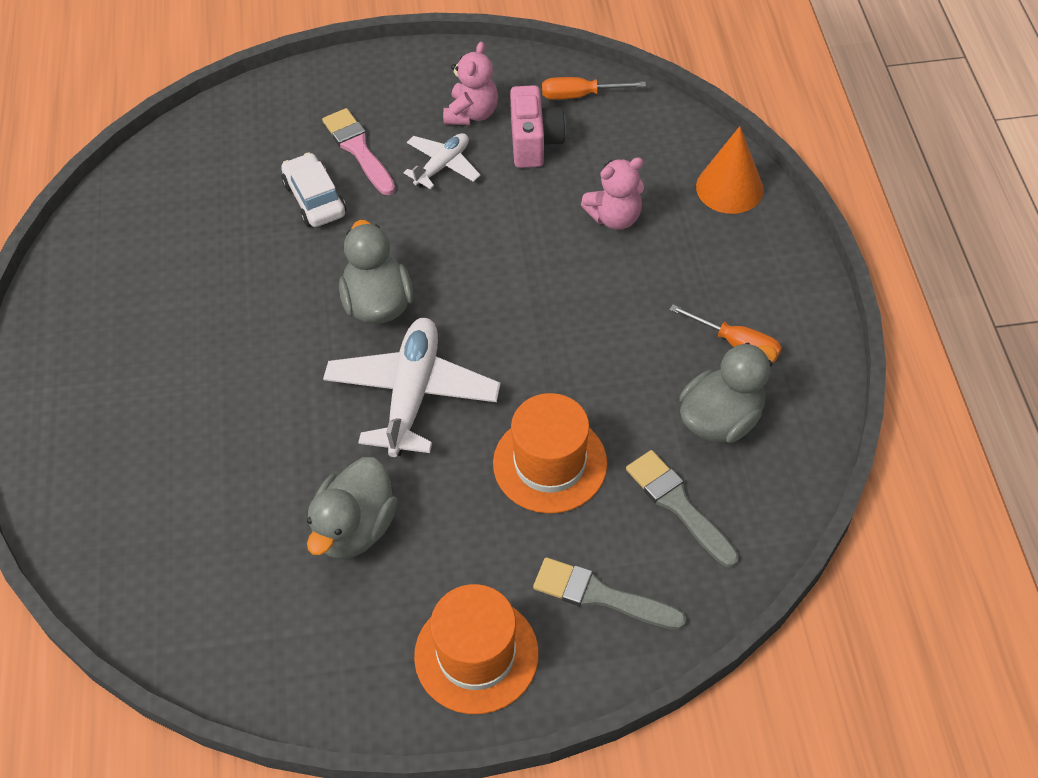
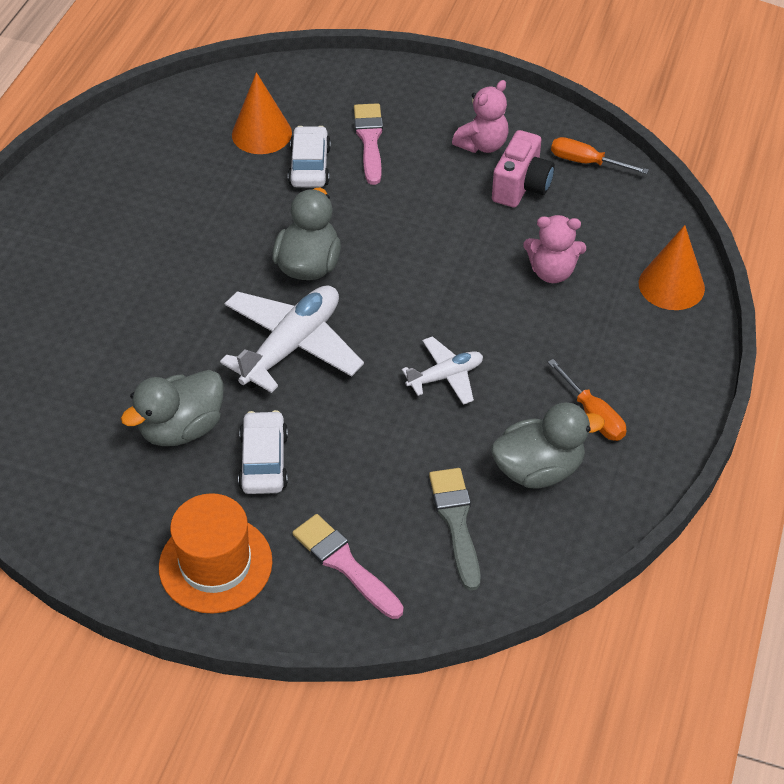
camera: 25 degrees right, 5 degrees down
white plane [404,133,480,189] -> white plane moved to [402,336,483,405]
orange hat [493,393,607,514] -> none
grey brush [533,557,686,630] -> pink brush [292,514,404,619]
none -> orange cone [232,72,292,154]
none -> white car [238,410,288,494]

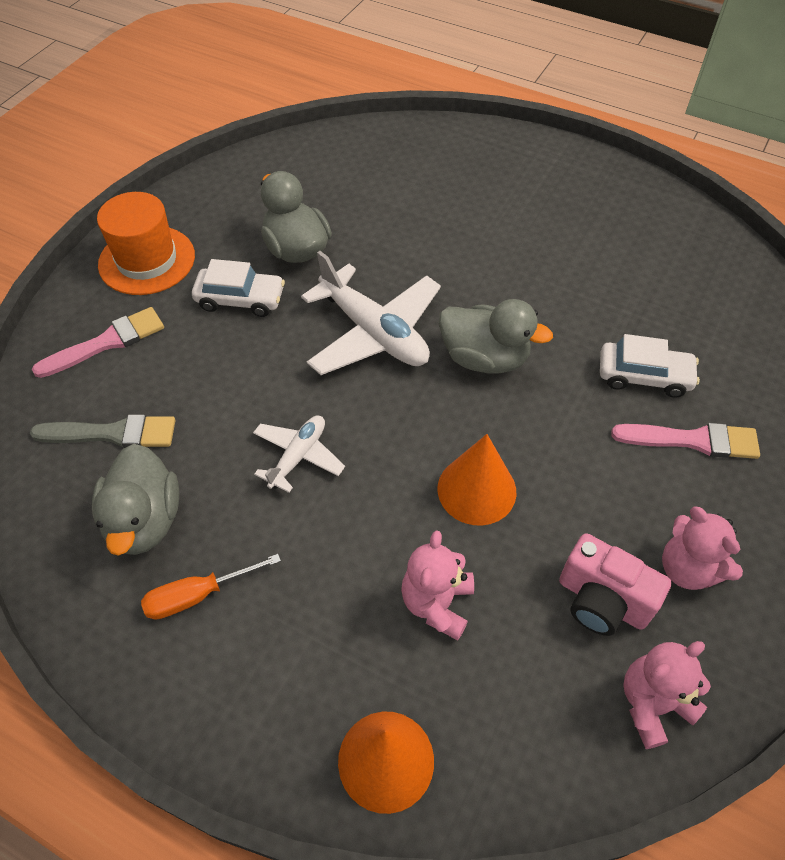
camera: 100 degrees right, 5 degrees up
orange cone [232,72,292,154] -> orange cone moved to [438,434,517,526]
white plane [402,336,483,405] -> white plane turned 135 degrees counterclockwise [253,416,345,493]
orange screwdriver [551,137,649,174] -> pink teddy bear [623,641,711,749]

